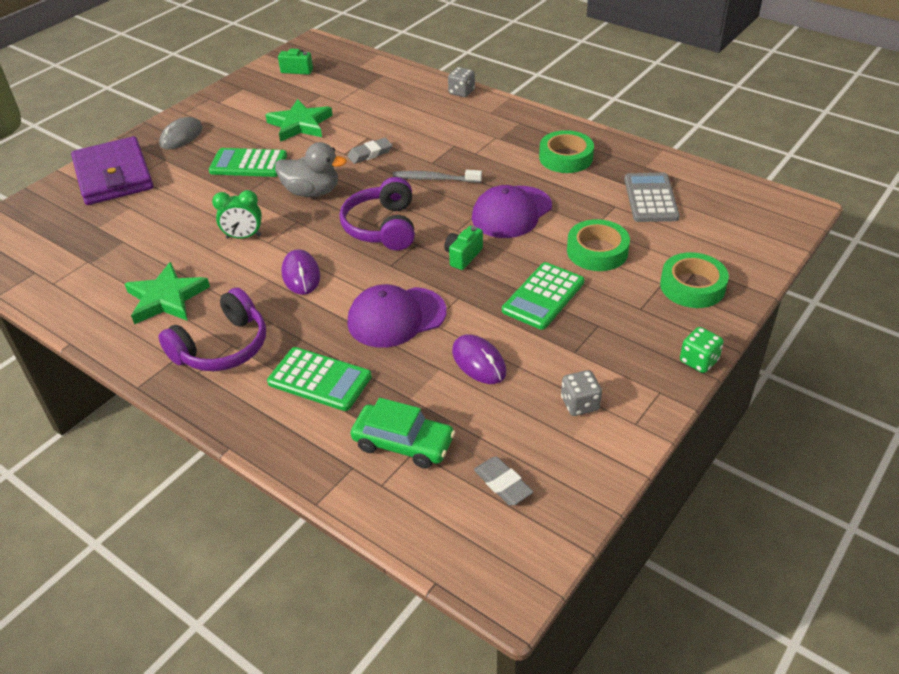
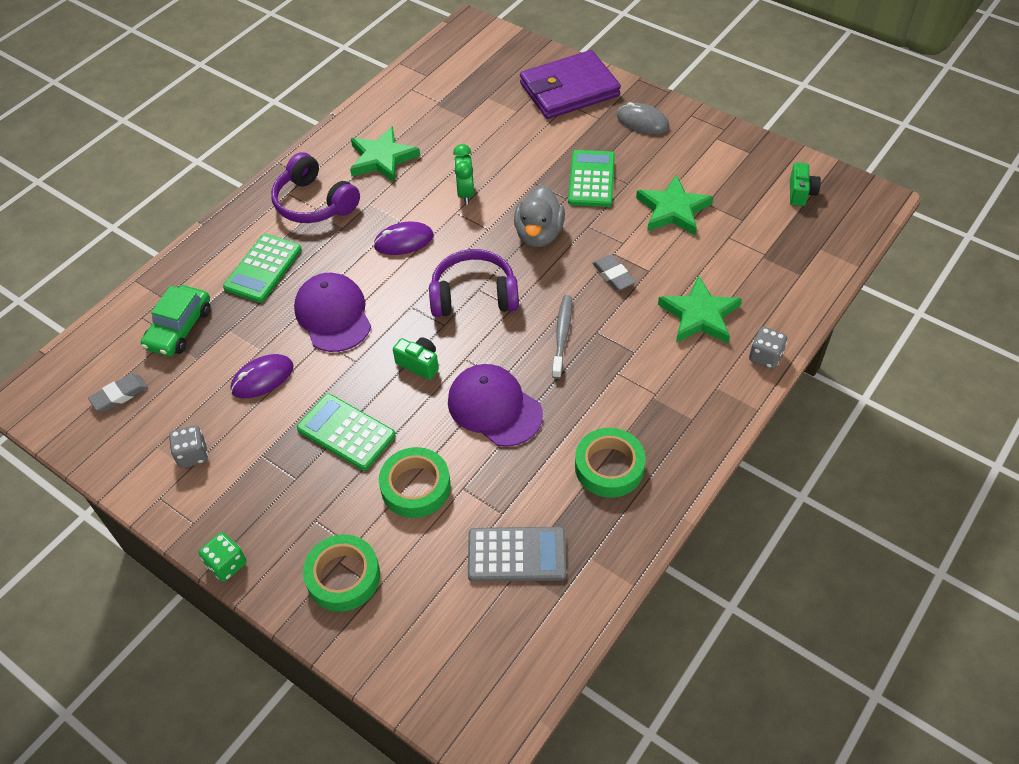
camera: 90 degrees right, 10 degrees up
none -> green star [658,276,742,343]

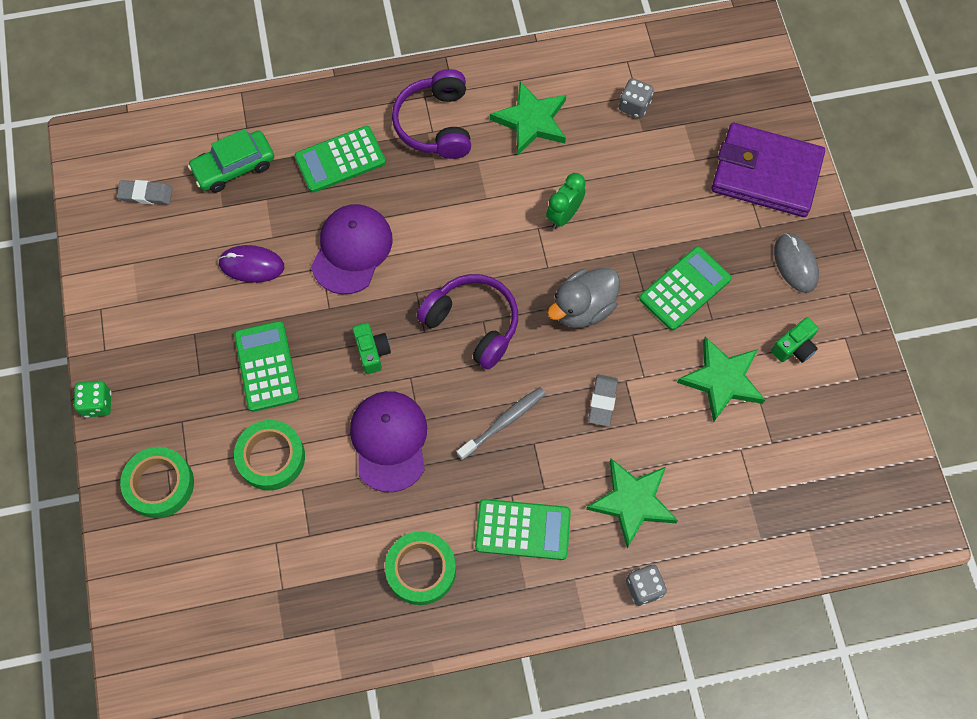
camera: 40 degrees right, 15 degrees up
grey dice [169,425,208,468] -> grey dice moved to [619,78,654,118]
purple mouse [373,221,434,255] -> none
grey calculator [468,527,567,582] -> none
green camera [790,162,821,206] -> green camera moved to [771,317,819,363]
none -> green calculator [475,499,571,560]

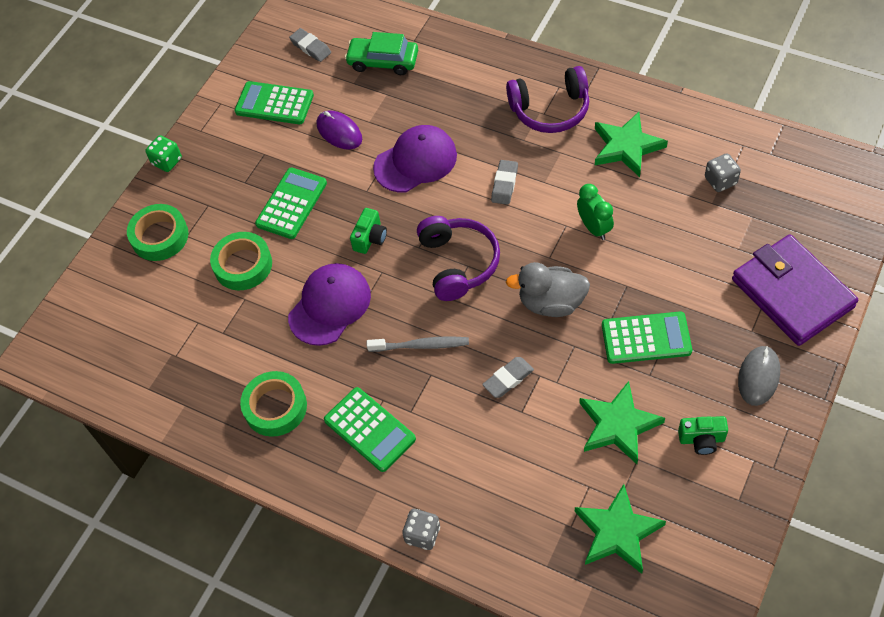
camera: 45 degrees right, 10 degrees down
green calculator [294,126,386,193] -> green calculator moved to [234,81,314,124]
purple headphones [392,69,471,159] -> purple headphones turned 135 degrees counterclockwise [506,66,589,133]
green clock [546,173,586,229] -> green clock turned 75 degrees clockwise [577,184,614,240]
green star [586,459,678,548] -> green star moved to [575,484,666,574]
none -> grey eraser [491,160,518,205]

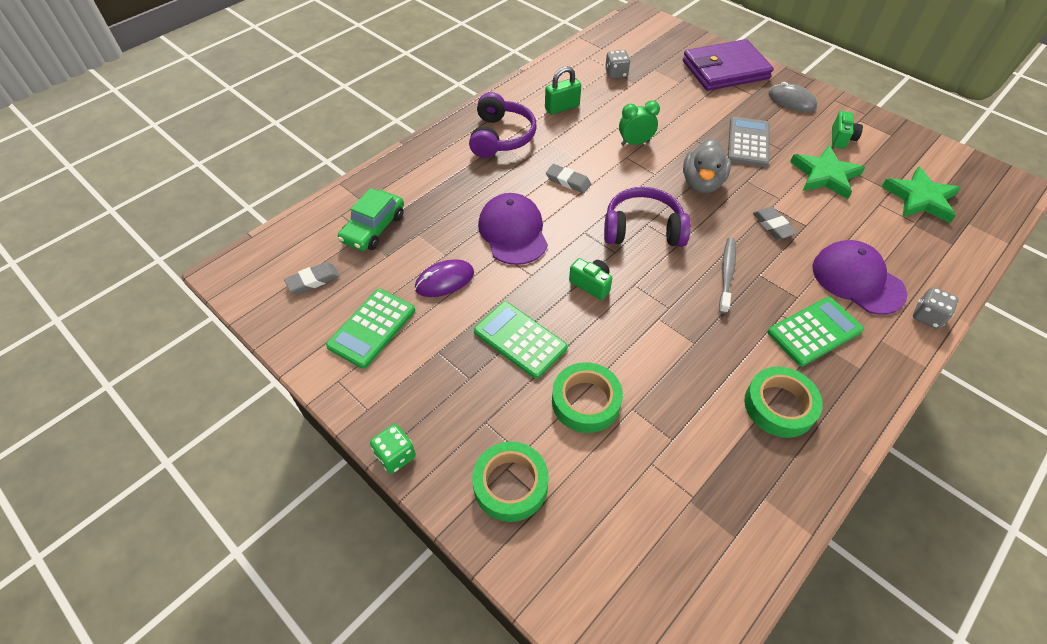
camera: 80 degrees left, 5 degrees down
purple cap [288,263,371,346] -> purple cap moved to [812,240,907,315]
green star [595,112,668,177] -> green padlock [545,66,581,115]
green calculator [602,312,692,364] -> grey calculator [728,117,770,167]

